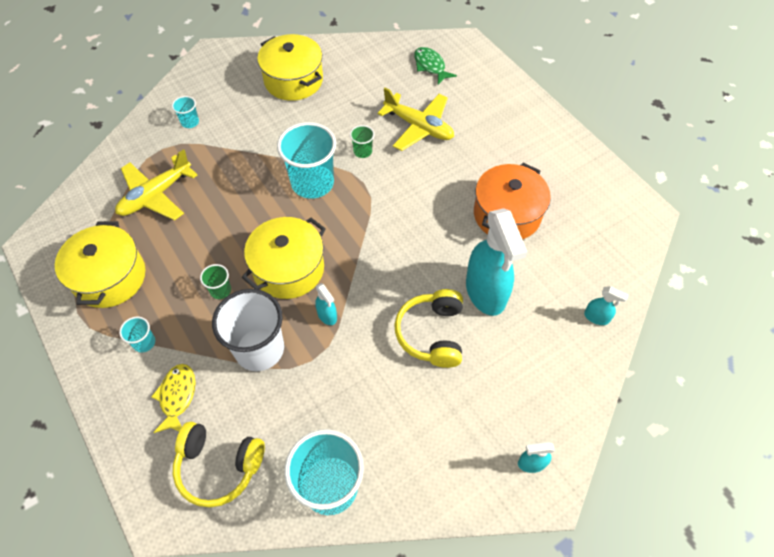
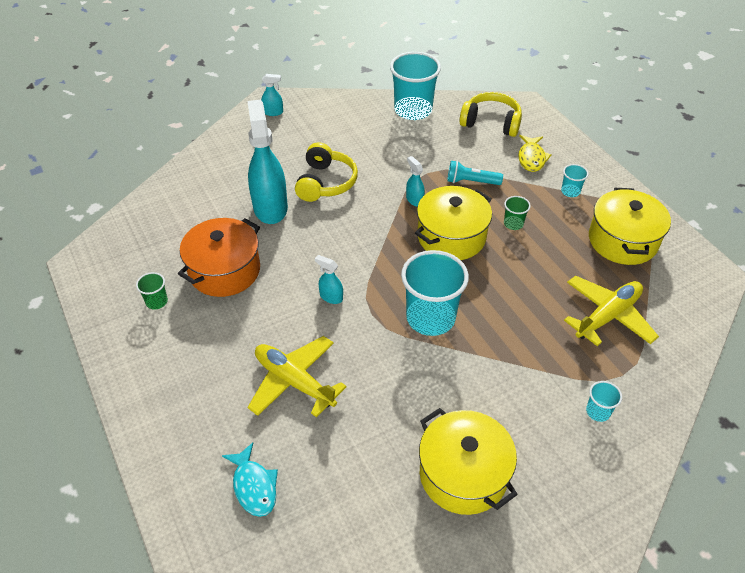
camera: 175 degrees left, 10 degrees down
white cup [212,289,284,371] -> turquoise flashlight [447,161,503,185]
green cup [350,125,374,158] -> green cup moved to [136,272,168,309]
green fish [414,47,457,84] -> turquoise fish [222,442,278,517]
turquoise spray bottle [584,286,629,325] -> turquoise spray bottle moved to [315,255,343,304]

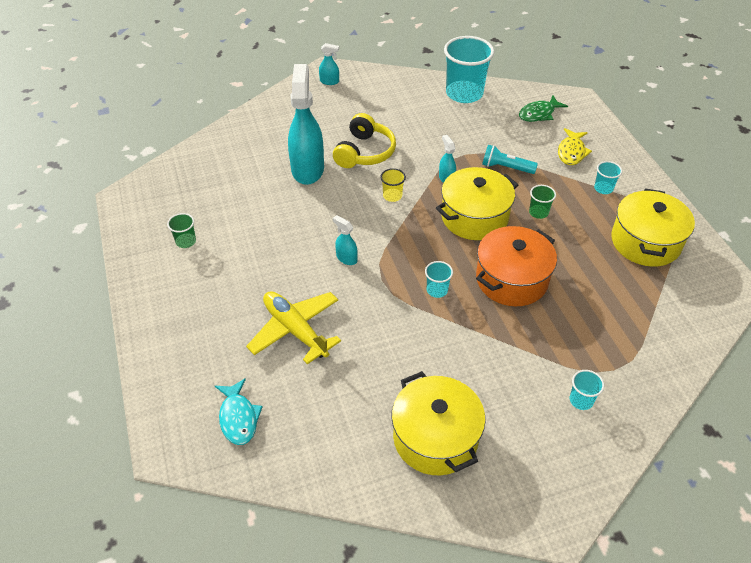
camera: 10 degrees right, 0 degrees up
orange pot [178,218,260,297] -> orange pot moved to [476,226,557,306]
turquoise cup [401,250,469,336] -> turquoise cup [425,261,453,298], size x0.45
yellow headphones [459,92,522,137] -> green fish [519,96,568,122]
yellow plane [564,276,659,346] -> none
none -> yellow cup [380,168,406,202]

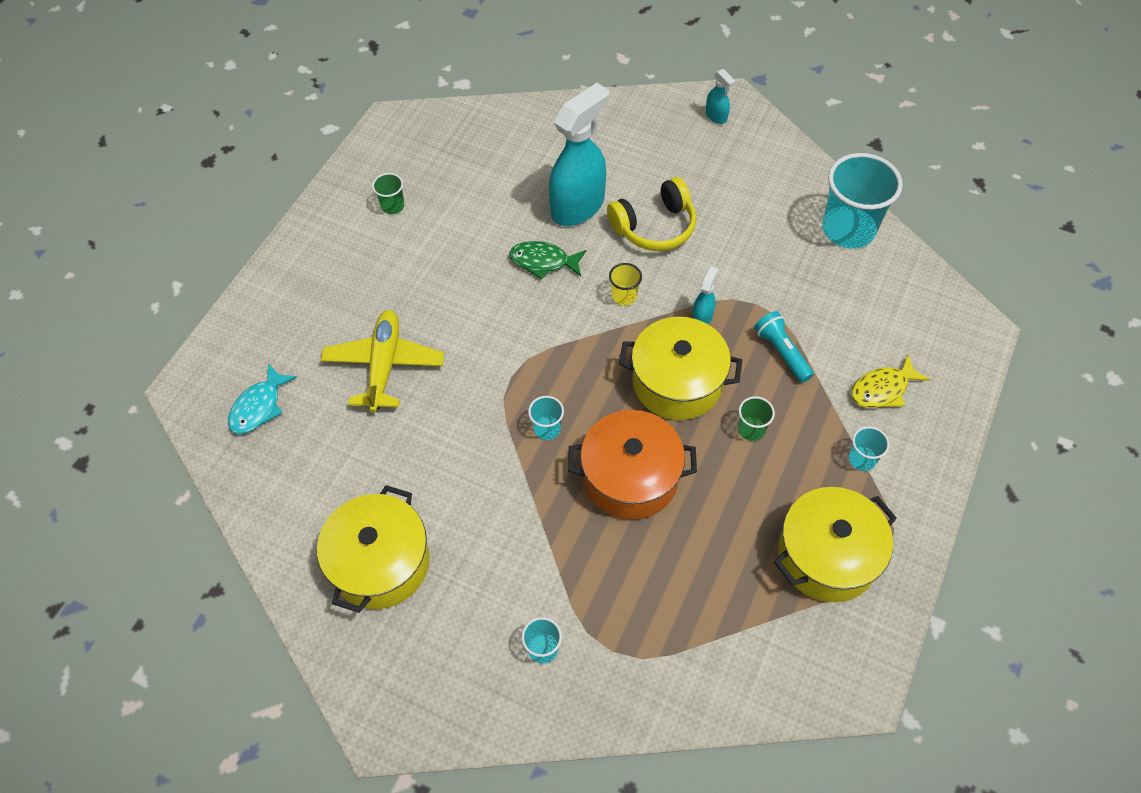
camera: 45 degrees right, 10 degrees up
turquoise spray bottle [333,215,358,265] -> none
green fish [519,96,568,122] -> green fish moved to [509,241,586,280]

